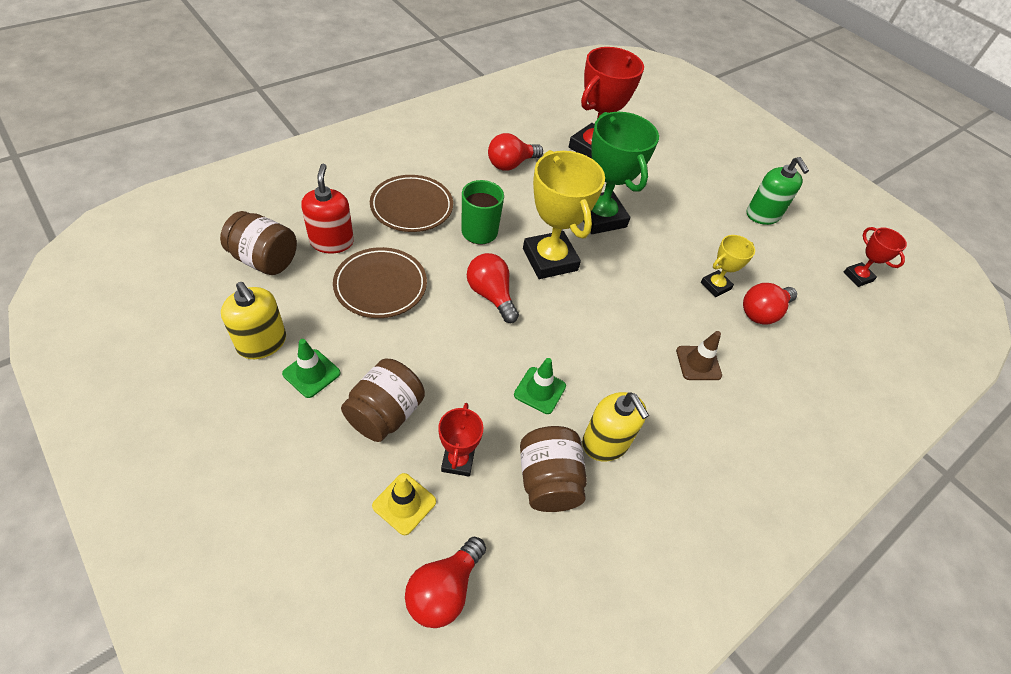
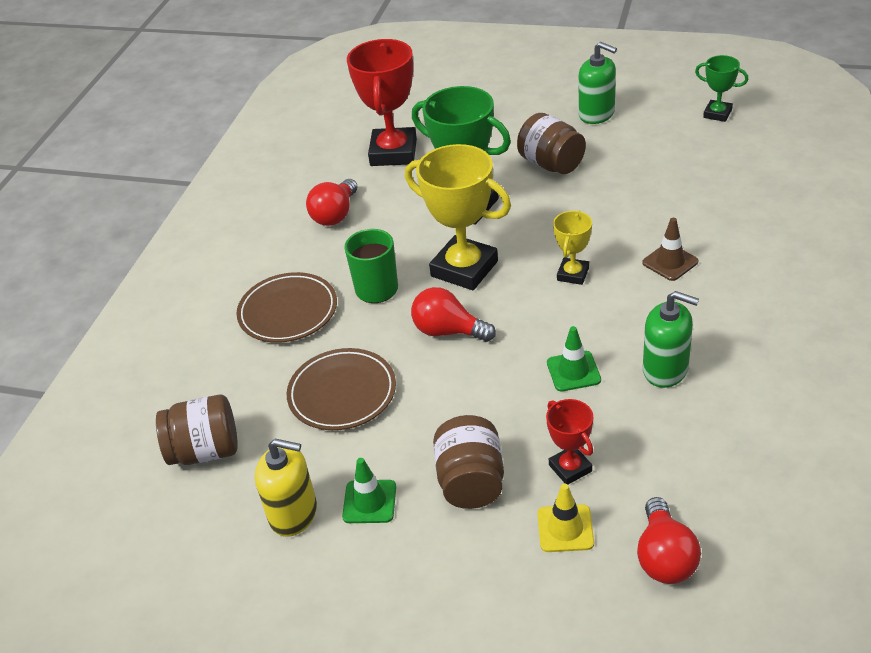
camera: 25 degrees left, 10 degrees down
red soap dispenser [301,164,354,253] -> none
brown jar [520,426,587,512] -> brown jar moved to [517,113,586,174]
yellow soap dispenser [582,392,649,461] -> green soap dispenser [643,291,699,388]
yellow trophy [701,235,755,297] -> yellow trophy moved to [553,211,592,285]
red light bulb [743,283,797,325] -> none
red trophy [844,227,907,287] -> green trophy [695,55,748,122]

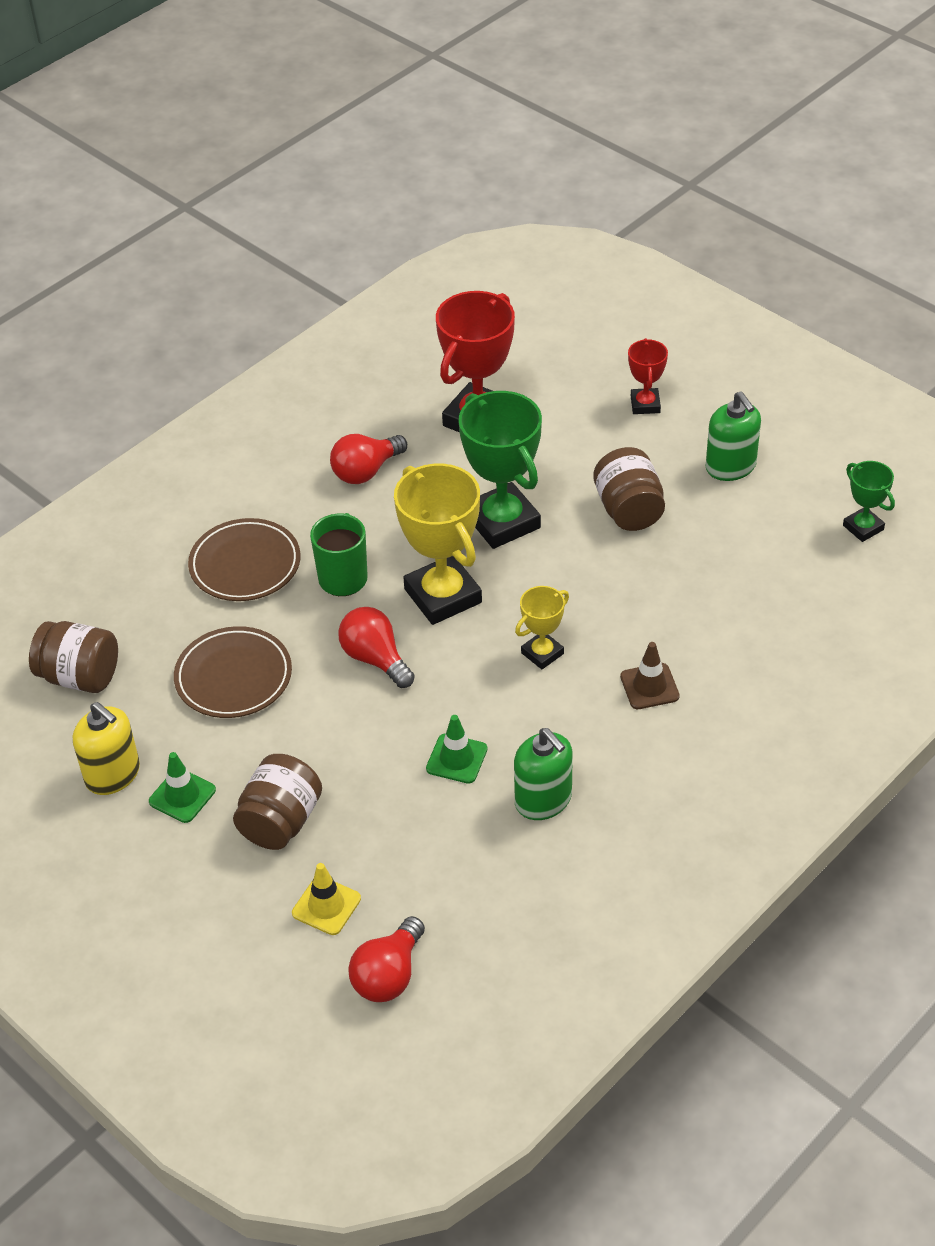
camera: 25 degrees right, 5 degrees up
red trophy [546,399,593,485] -> red trophy moved to [628,338,668,414]

